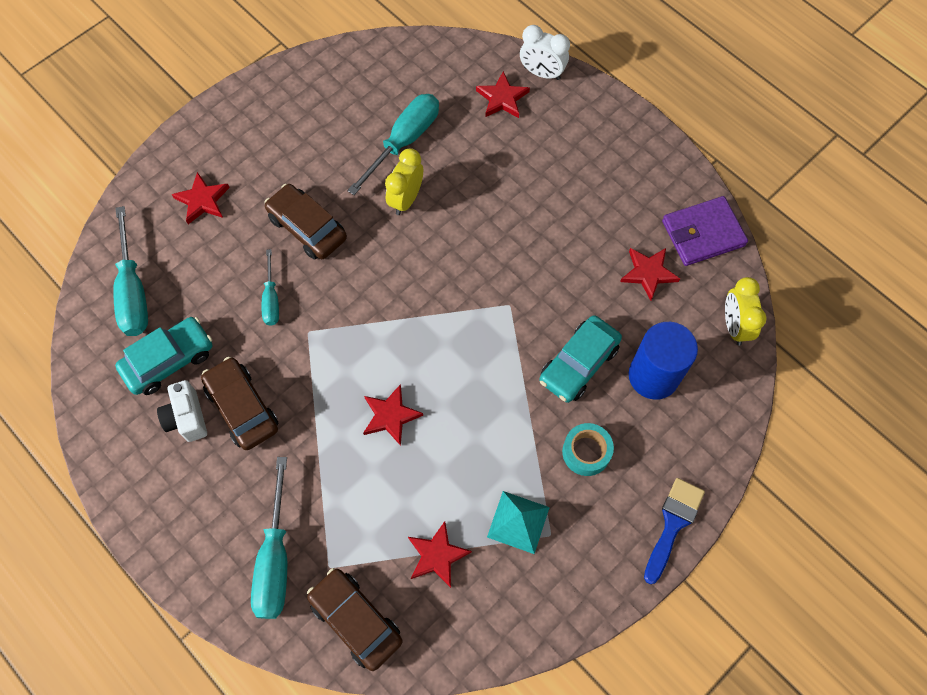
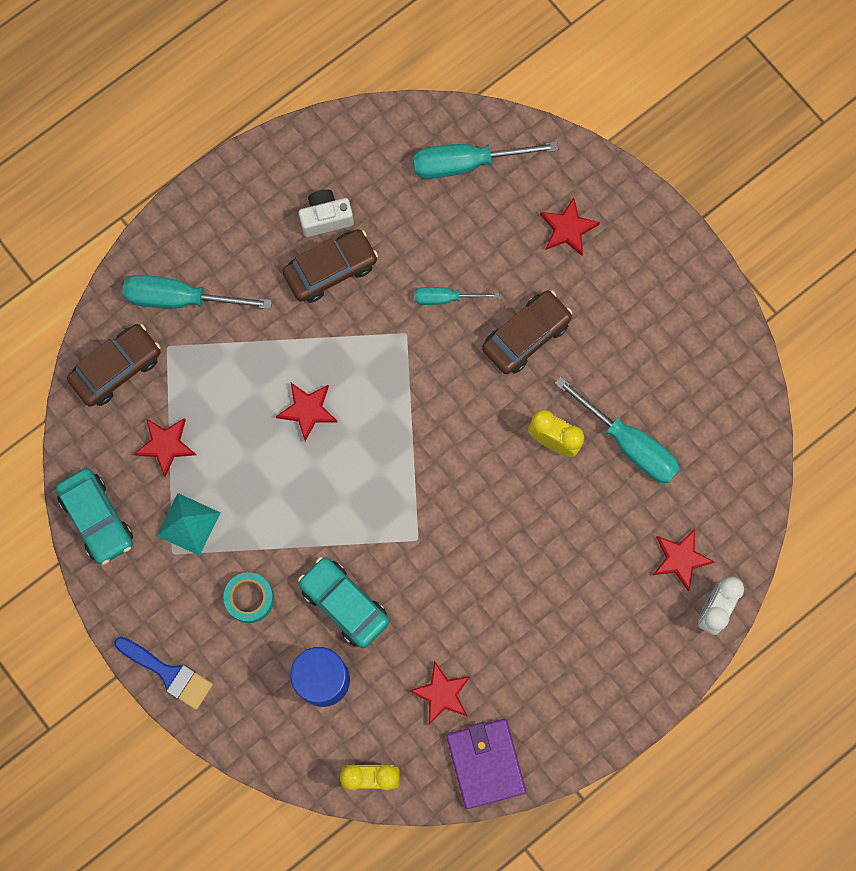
camera: 95 degrees right, 10 degrees up
turquoise car [115,317,212,395] -> turquoise car moved to [56,468,133,565]

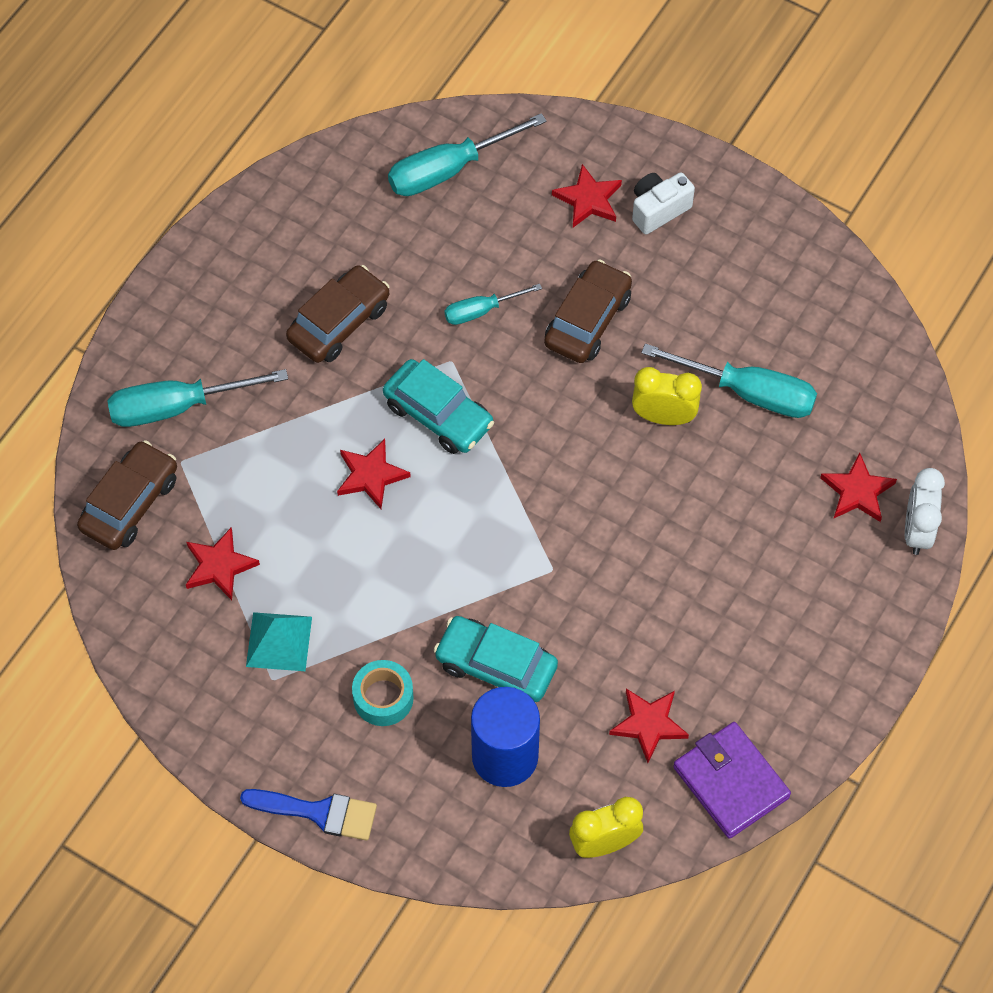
camera: 20 degrees left, 15 degrees down
turquoise car [56,468,133,565] -> turquoise car moved to [383,359,494,454]
white camera [299,189,354,237] -> white camera moved to [632,172,695,234]

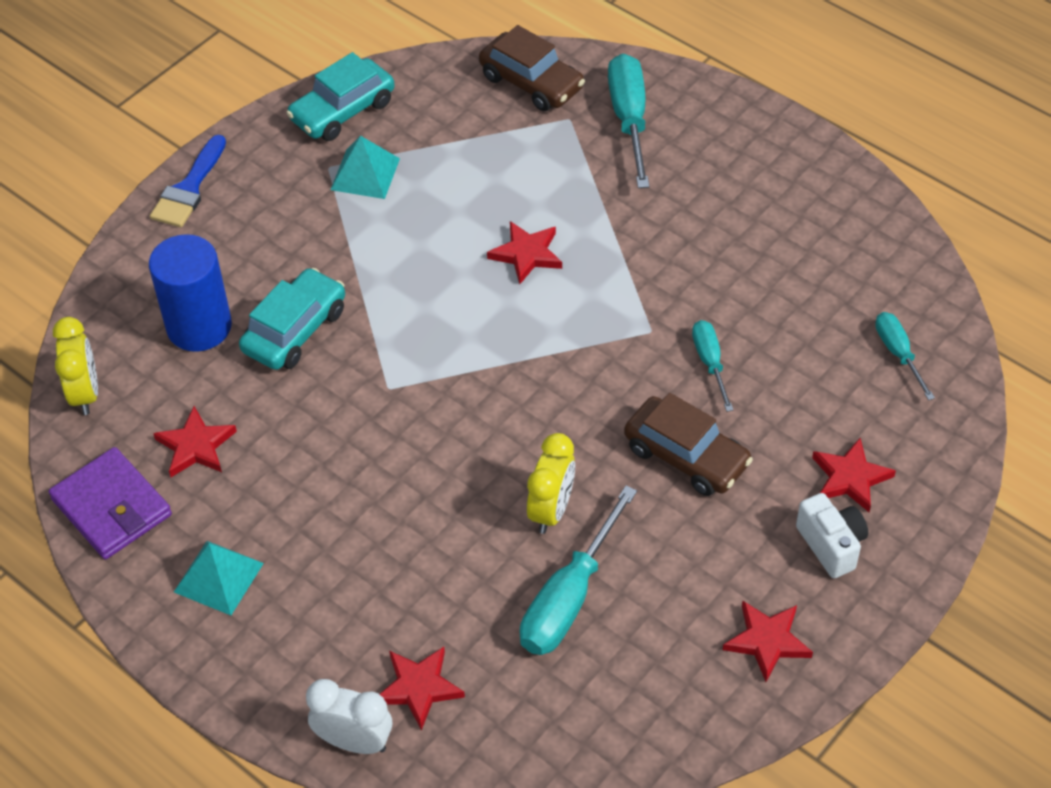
camera: 100 degrees right, 10 degrees down
red star [186,528,260,600] -> red star moved to [723,601,813,682]
brown car [286,265,390,363] -> none
turquoise tape [352,660,414,726] -> none
turquoise car [383,359,494,454] -> turquoise car moved to [286,52,395,141]
turquoise screwdriver [388,113,547,196] -> turquoise screwdriver [875,312,935,400], size x0.57
purple wallet [673,722,791,839] -> purple wallet turned 75 degrees clockwise [49,447,172,559]
none -> turquoise pyramid [174,541,264,615]

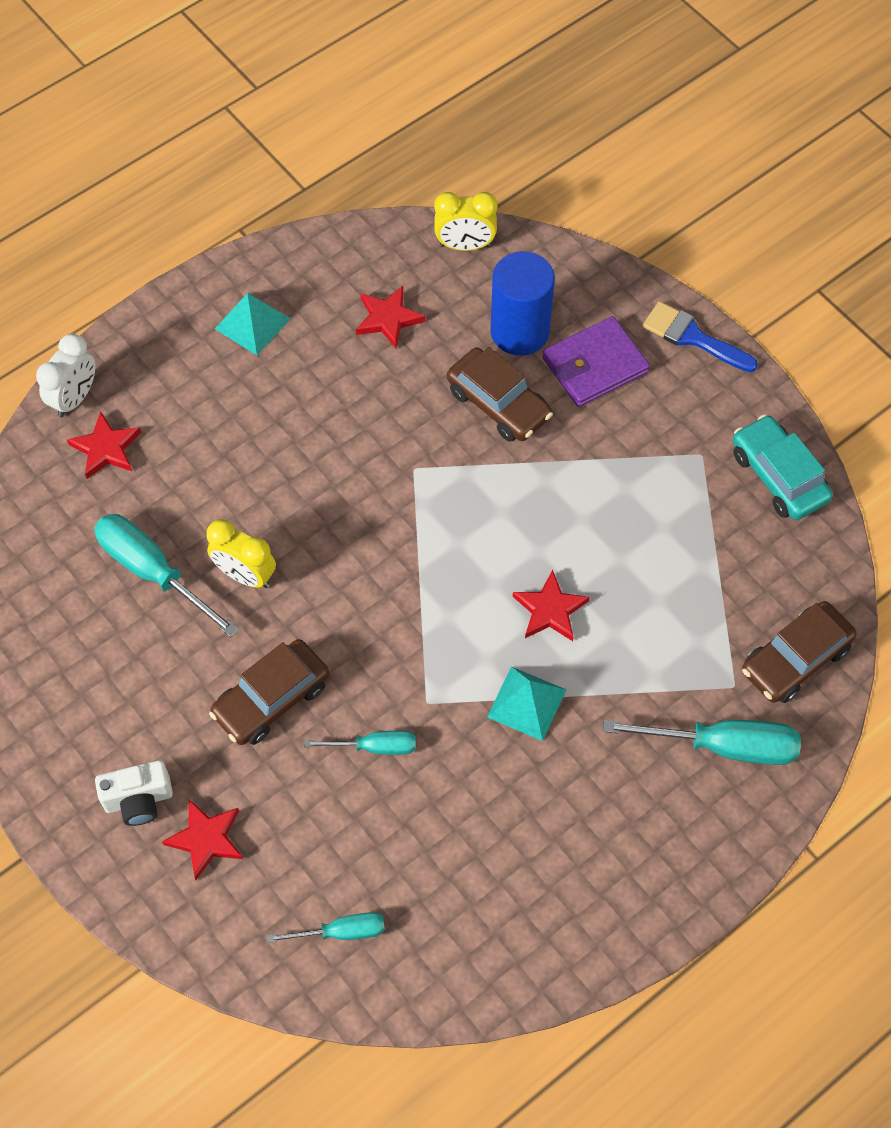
camera: 100 degrees right, 10 degrees up
purple wallet [49,447,172,559] -> purple wallet moved to [542,316,650,407]
turquoise car [239,268,345,370] -> brown car [447,347,553,442]
turquoise pyramid [330,136,400,199] -> turquoise pyramid moved to [487,667,566,741]
red star [723,601,813,682] -> none

